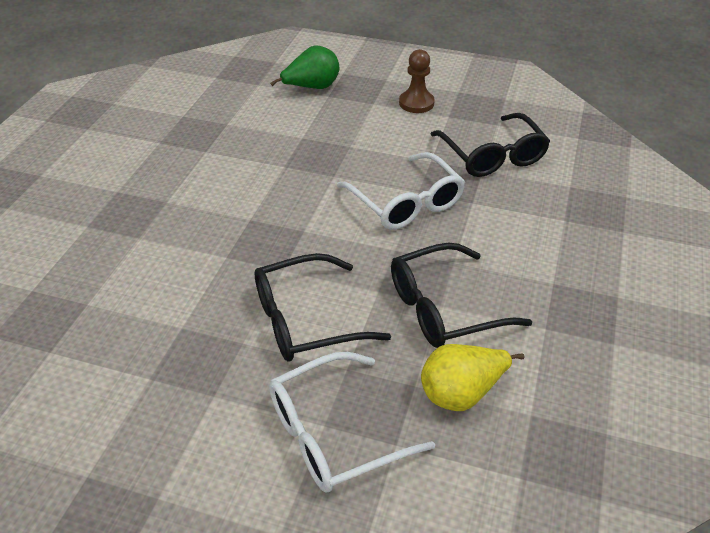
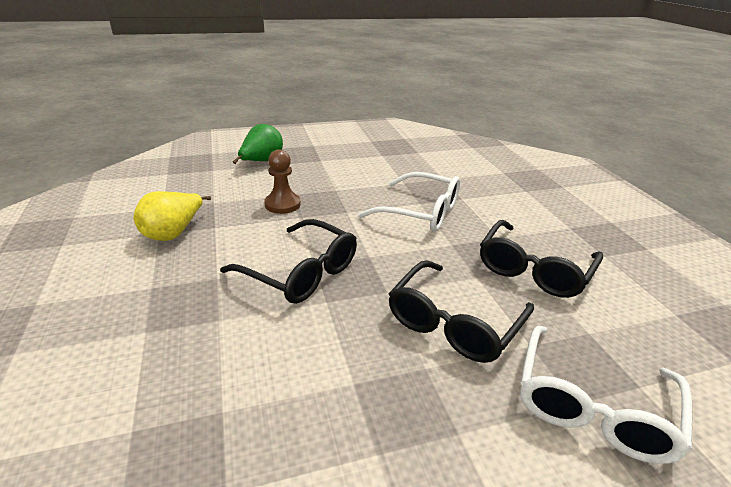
camera: 35 degrees left, 10 degrees down
brown pawn [399,49,435,113] -> brown pawn moved to [264,149,301,214]
yellow pear [421,344,525,411] -> yellow pear moved to [134,191,211,241]
black glasses [430,113,550,177] -> black glasses moved to [220,219,357,304]

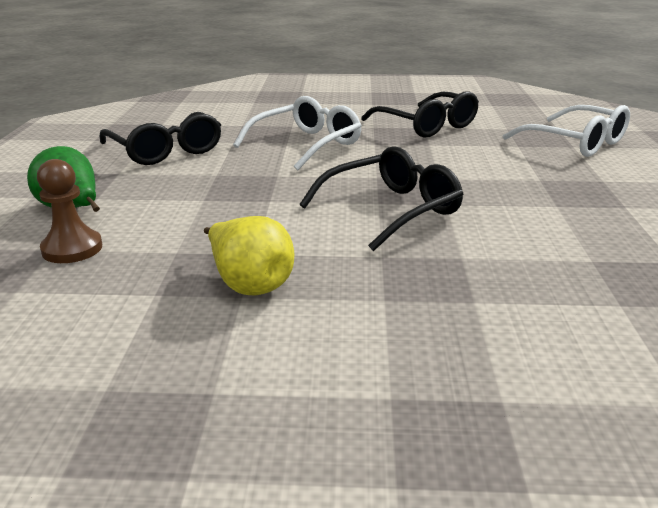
camera: 70 degrees left, 5 degrees down
brown pawn [264,149,301,214] -> brown pawn moved to [37,159,102,263]
black glasses [388,260,534,363] -> black glasses moved to [100,112,221,165]

